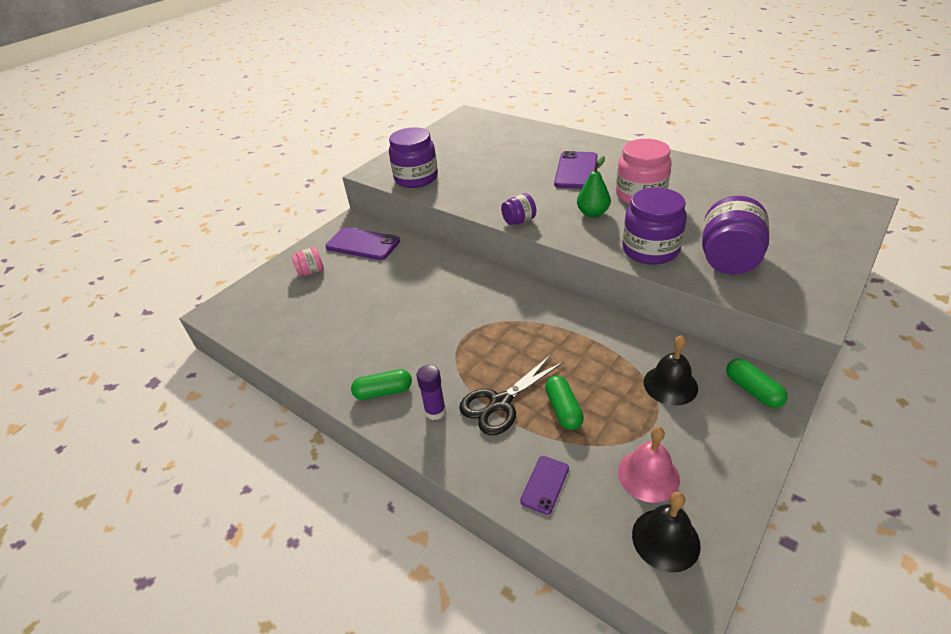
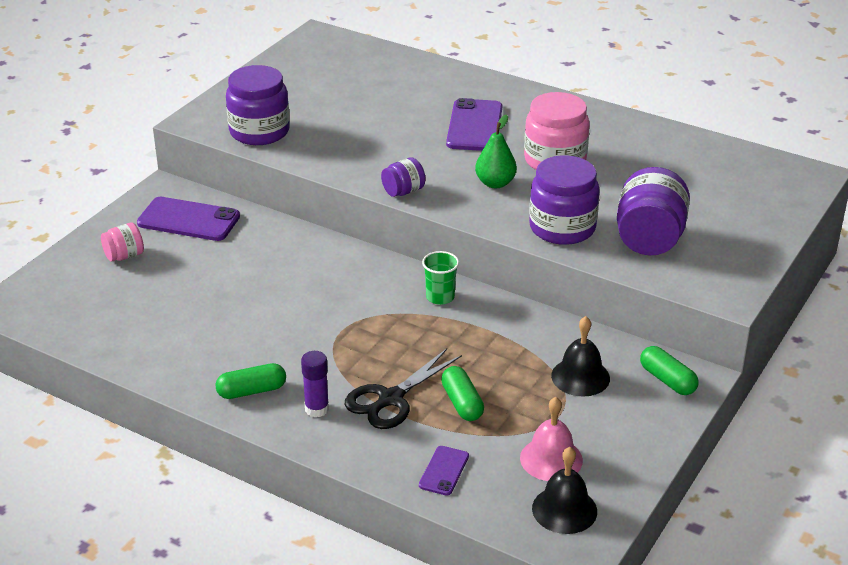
camera: 10 degrees left, 5 degrees down
none -> green cup [422,251,459,305]

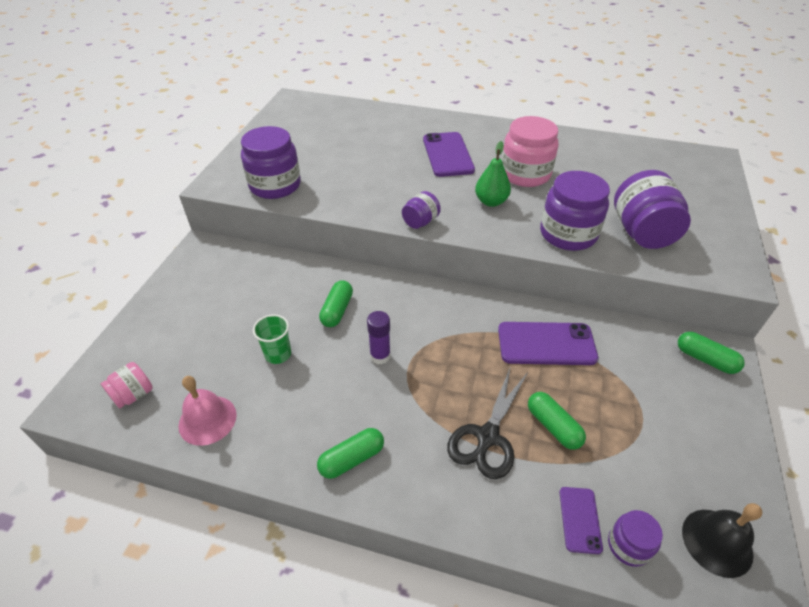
camera: 15 degrees left, 10 degrees up
pink jar [101,222,144,262] -> pink jar moved to [101,362,153,409]
purple phone [137,197,240,241] -> purple phone moved to [498,322,598,365]
purple glue stick [301,351,329,417] -> purple glue stick moved to [367,311,391,364]
green cup [422,251,459,305] -> green cup moved to [253,314,291,364]
pink bell [520,397,583,481] -> pink bell moved to [178,376,237,446]
black bell [551,316,610,397] -> none
none -> green capsule [319,280,353,327]
none -> purple jar [608,510,663,567]

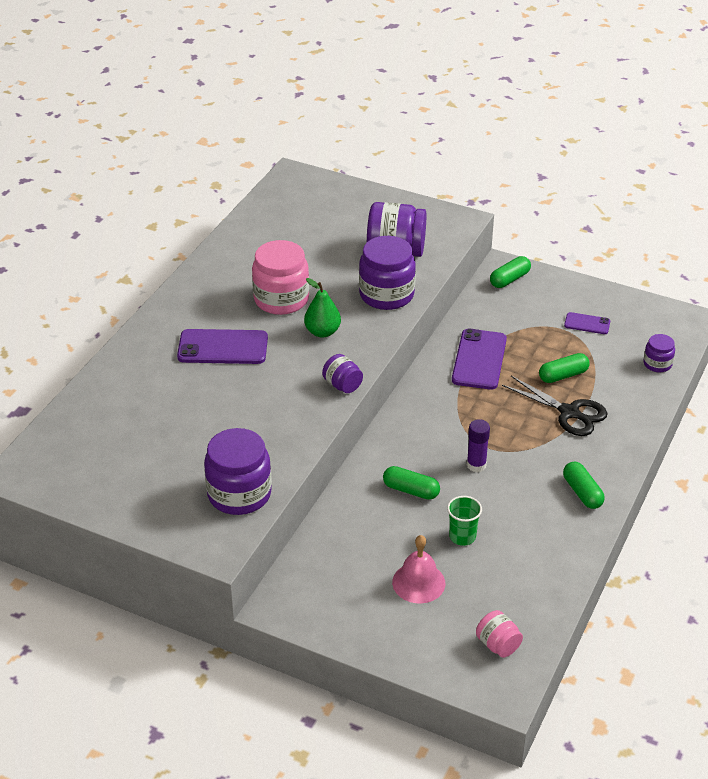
camera: 80 degrees left, 5 degrees down
pink bell [178,376,237,446] -> pink bell moved to [392,535,445,603]
purple phone [559,487,603,554] -> purple phone moved to [564,312,610,334]
black bell [682,503,762,578] -> none

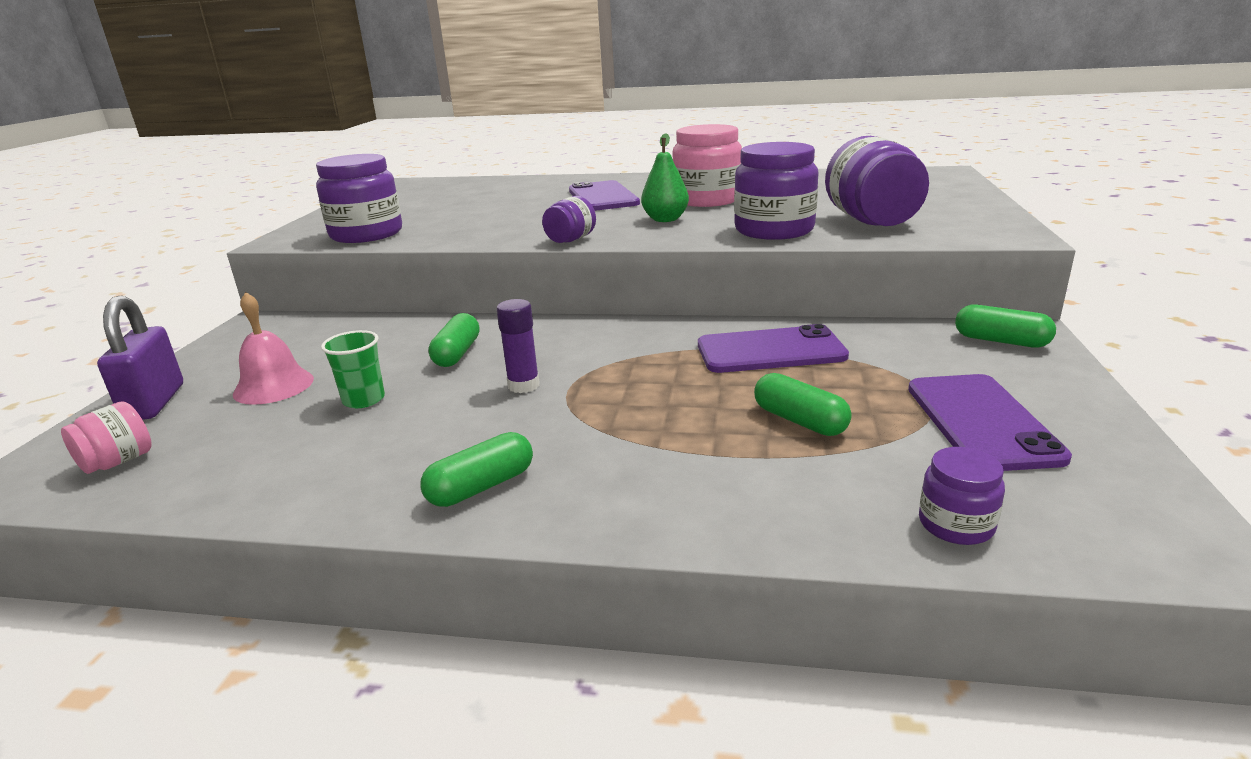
camera: 75 degrees right, 15 degrees down
black scissors [502,376,608,436] -> none
purple phone [564,312,610,334] -> purple phone [908,374,1072,471], size x1.87
none -> purple padlock [97,295,183,420]

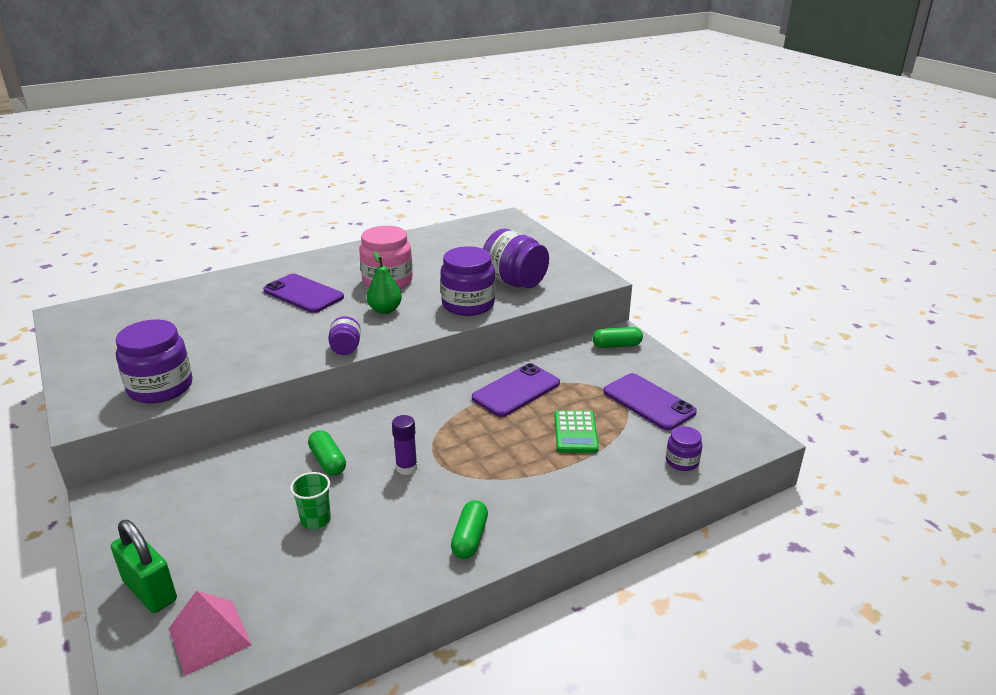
camera: 40 degrees left, 5 degrees up
pink jar [61,401,152,474] -> pink pyramid [169,590,252,676]
purple padlock [97,295,183,420] -> green padlock [111,520,177,613]
pink bell [233,292,314,405] -> none
green capsule [754,373,852,436] -> green calculator [555,410,599,453]

